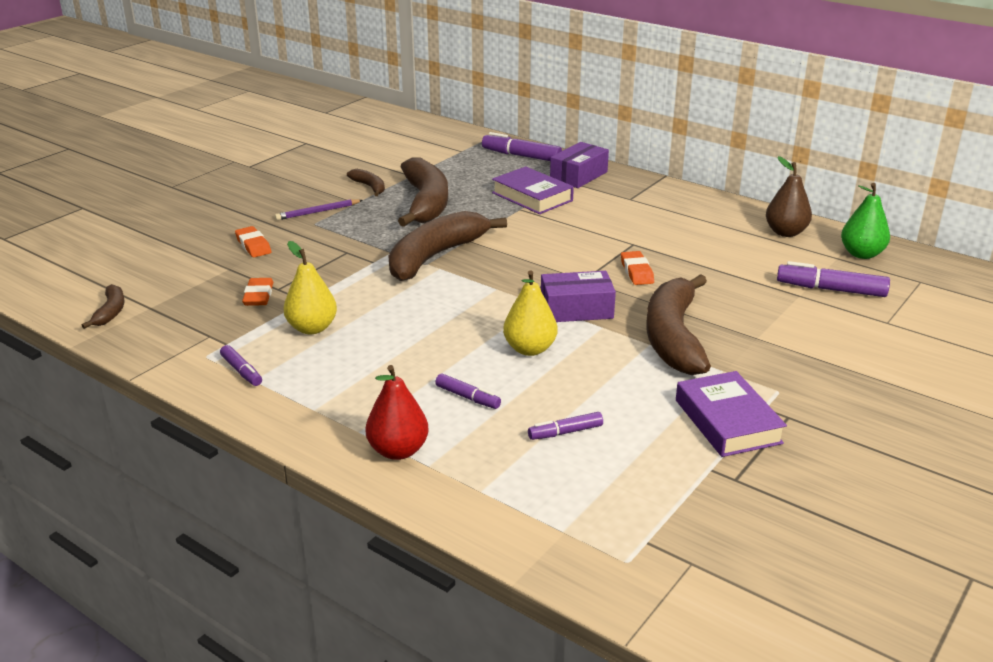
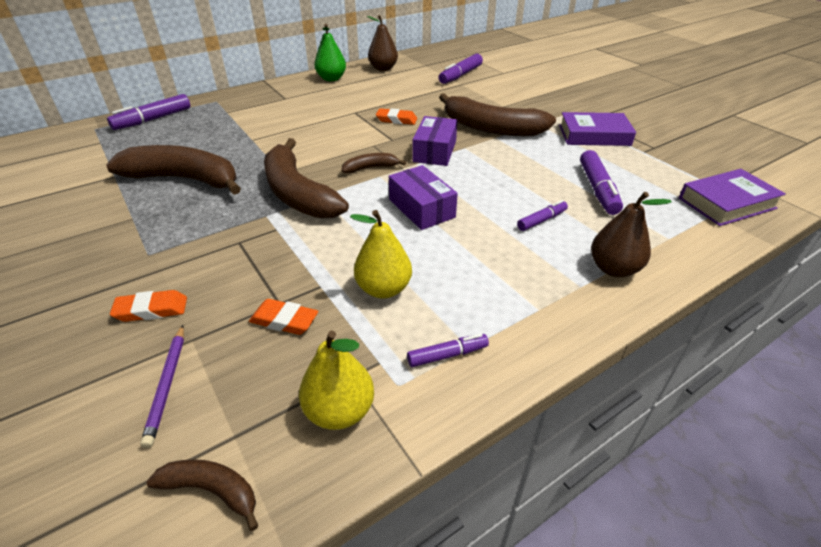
camera: 70 degrees left, 10 degrees up
purple pencil [275,199,363,220] -> purple pencil moved to [140,325,184,448]
brown banana [347,169,385,196] -> brown banana moved to [342,153,406,173]
red pear [365,365,429,460] -> brown pear [591,192,672,277]
purple book [492,166,574,214] -> purple book moved to [679,169,786,226]
yellow pear [503,271,557,356] -> yellow pear moved to [299,331,374,430]
purple marker [528,412,603,440] -> purple marker [580,150,623,215], size x1.71
purple box [550,142,609,188] -> purple box moved to [389,165,458,230]
green pear [841,183,890,259] -> green pear moved to [314,24,346,81]

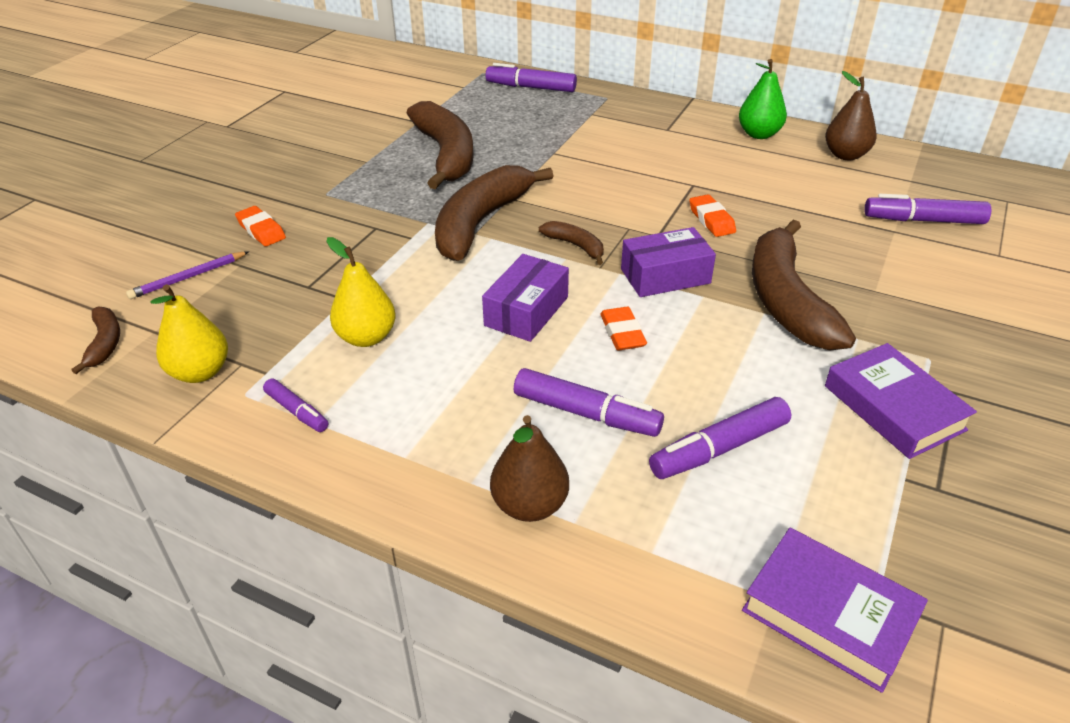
camera: 60 degrees right, 0 degrees up
orange eraser [249,299,318,335] -> orange eraser moved to [600,307,647,350]
purple marker [517,200,568,231] -> purple marker [514,368,664,437], size x1.71

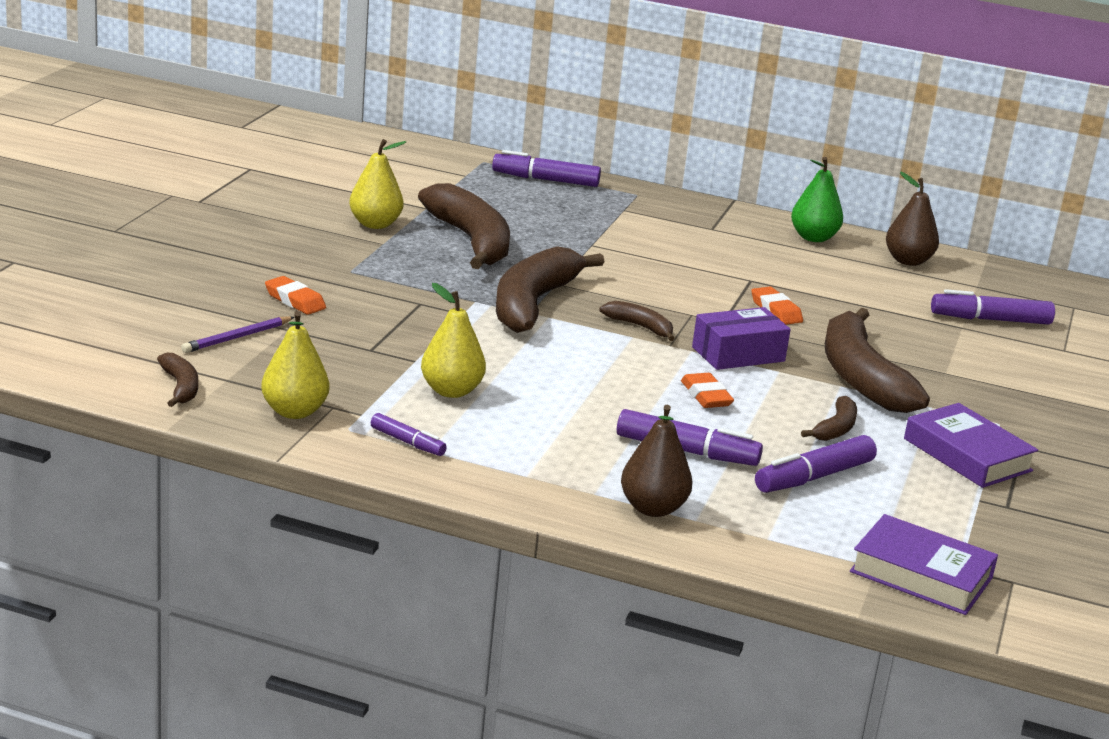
camera: 10 degrees left, 15 degrees down
purple box [482,254,569,342] -> none
none -> yellow pear [349,139,406,229]
none -> brown banana [801,396,857,441]

